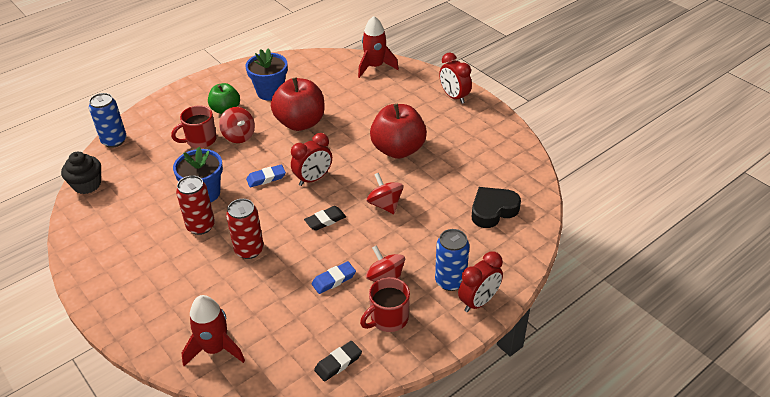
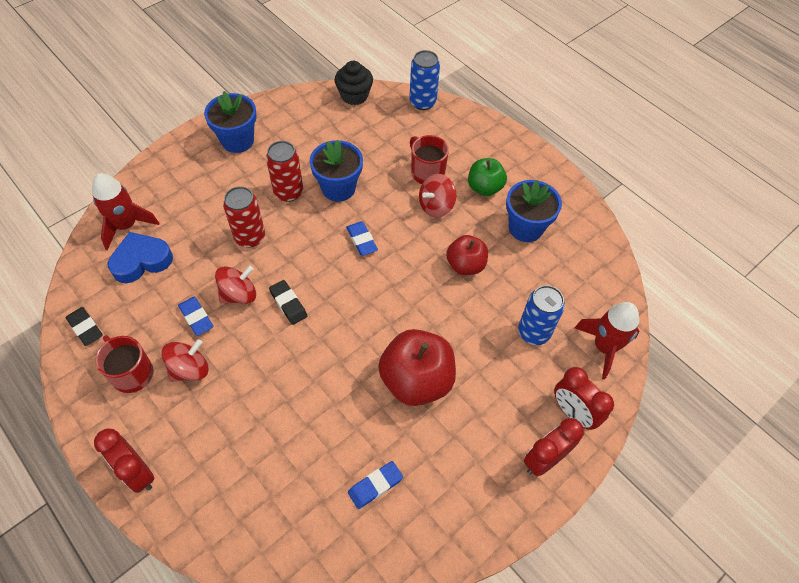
camera: 85 degrees right, 15 degrees up
red apple [271,77,325,131] -> red apple [446,235,488,275], size x0.61
red clock [291,133,332,186] -> red clock moved to [554,367,614,430]
red spinning top [366,173,404,214] -> red spinning top moved to [215,266,256,304]
blue can [435,229,470,291] -> blue can moved to [518,285,565,345]
black heart [472,187,521,228] -> none
none -> blue heart [108,232,173,283]
none -> blue flower pot [204,91,257,153]
none -> blue eraser [348,461,403,509]

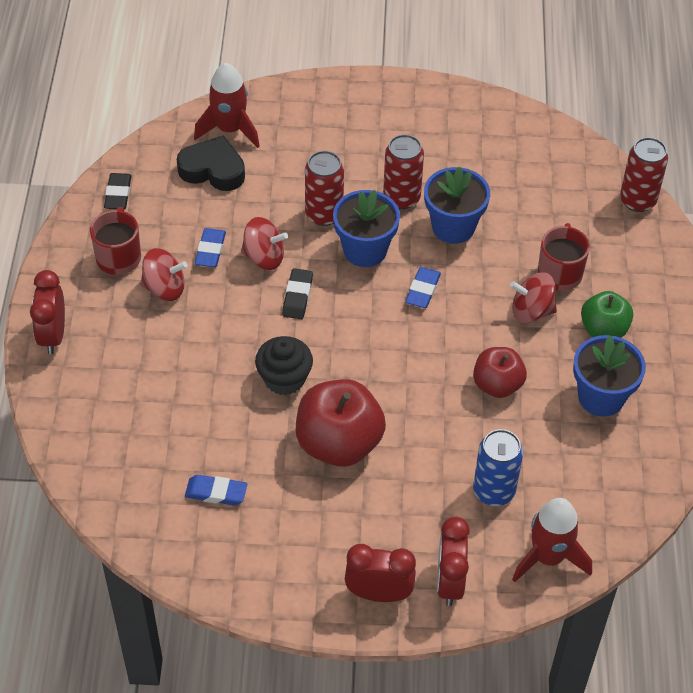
camera: 45 degrees right, 5 degrees down
blue heart [108,232,173,283] -> black heart [176,136,245,191]
blue flower pot [204,91,257,153] -> blue flower pot moved to [333,190,400,267]
black cupcake [335,61,373,105] -> black cupcake moved to [255,336,313,395]
blue can [409,50,440,110] -> red can [620,137,668,212]

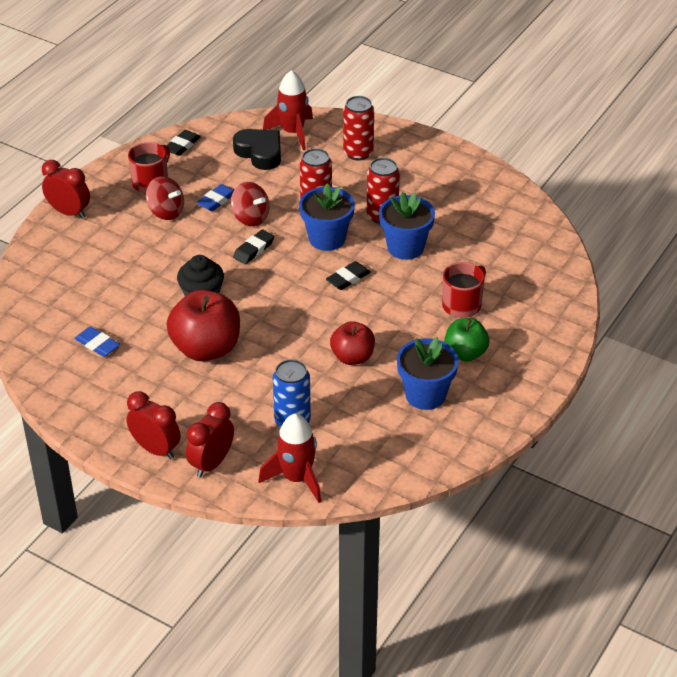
camera: 30 degrees right, 10 degrees down
red clock [30,270,65,354] -> red clock turned 90 degrees clockwise [42,160,90,219]
blue eraser [405,267,441,308] -> black eraser [326,261,371,290]
red spinning top [510,272,557,323] -> none
red can [620,137,668,212] -> red can moved to [343,96,374,160]

